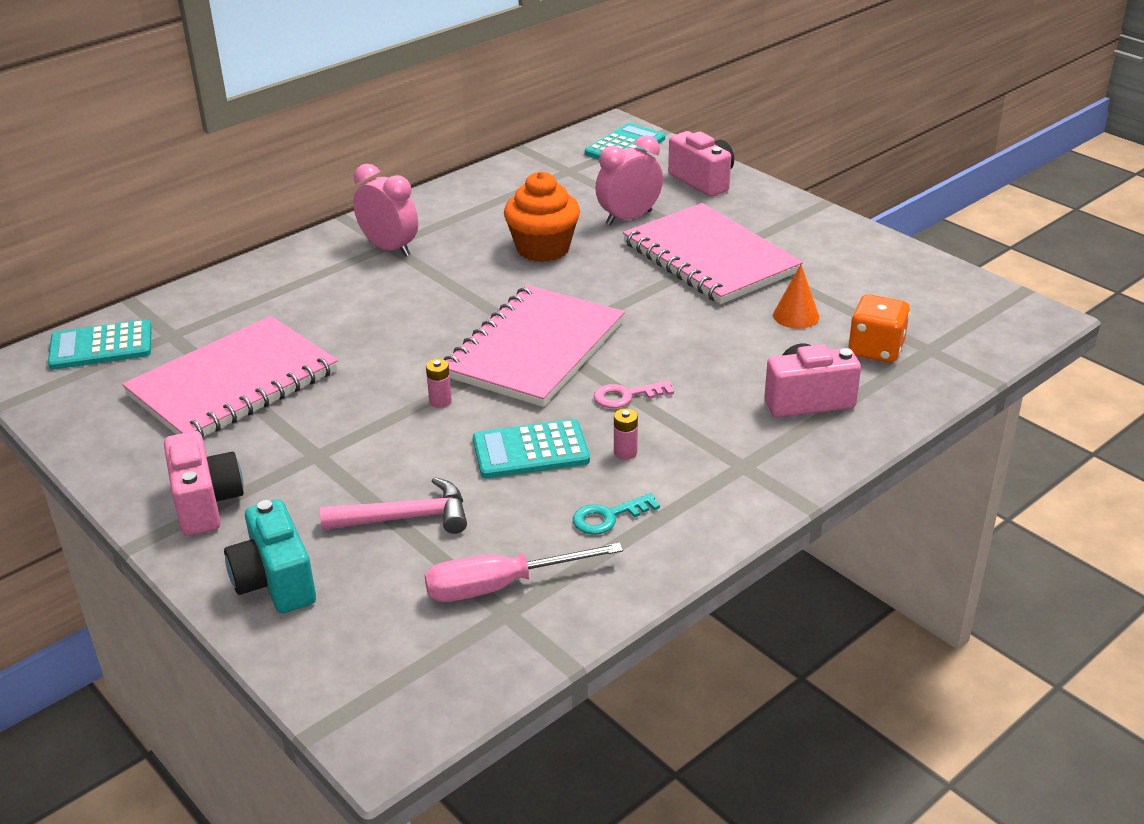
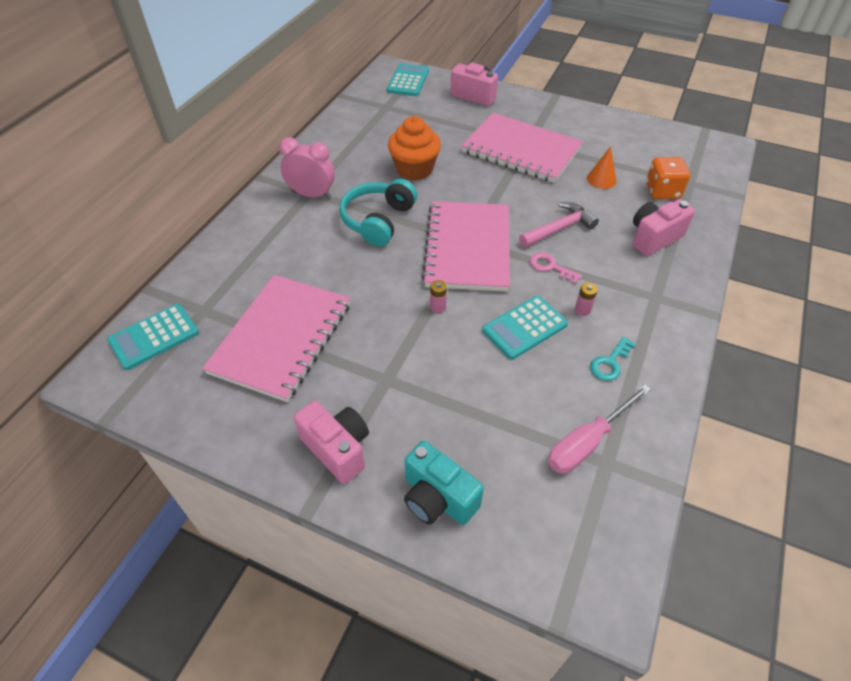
camera: 25 degrees left, 15 degrees up
pink hammer [320,477,467,534] -> pink hammer moved to [519,202,599,247]
pink key [594,381,674,408] -> pink key turned 75 degrees clockwise [530,252,582,284]
pink clock [595,135,663,225] -> none
none -> turquoise headphones [339,179,417,247]

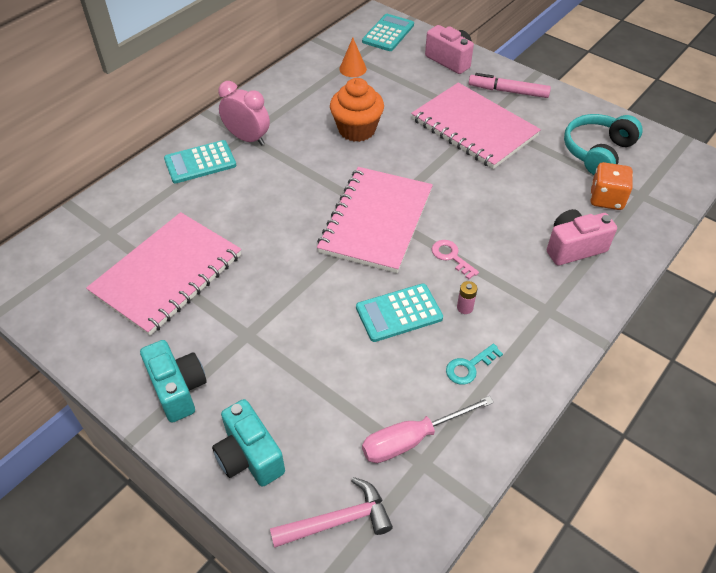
camera: 15 degrees right, 0 degrees up
turquoise calculator [107,304,199,370] -> turquoise calculator moved to [164,140,236,183]
pink camera [294,401,369,484] -> turquoise camera [140,340,207,423]
turquoise headphones [339,179,417,247] -> turquoise headphones moved to [564,114,643,175]
pink battery [430,280,447,313] -> none
pink hammer [519,202,599,247] -> pink hammer moved to [270,477,393,548]
orange cone [587,146,617,189] -> orange cone moved to [339,38,367,77]
none -> pink marker [469,73,551,98]

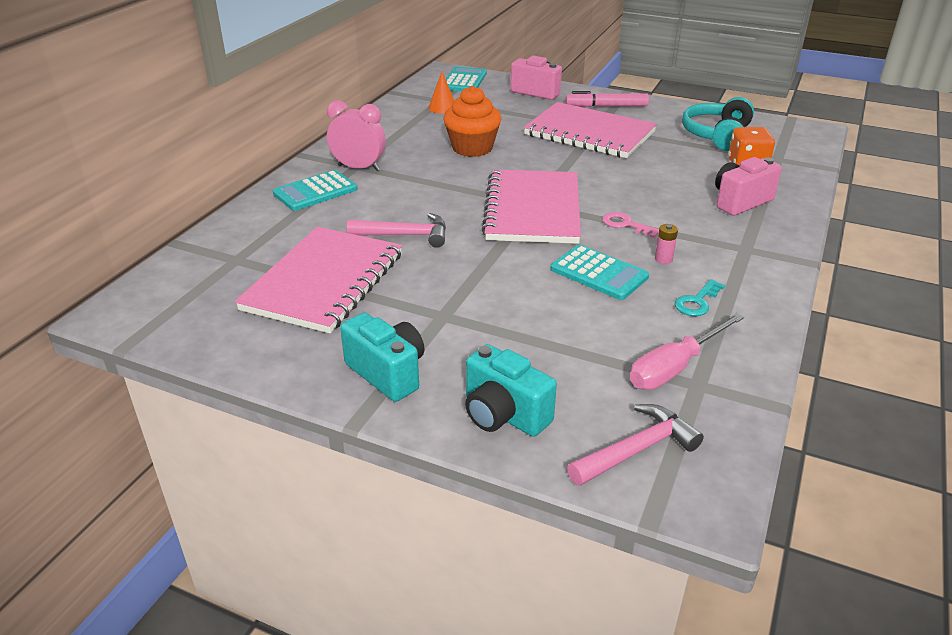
camera: 15 degrees left, 15 degrees down
turquoise calculator [356,283,443,342] -> turquoise calculator turned 105 degrees counterclockwise [550,245,649,300]
none -> pink hammer [347,213,446,248]

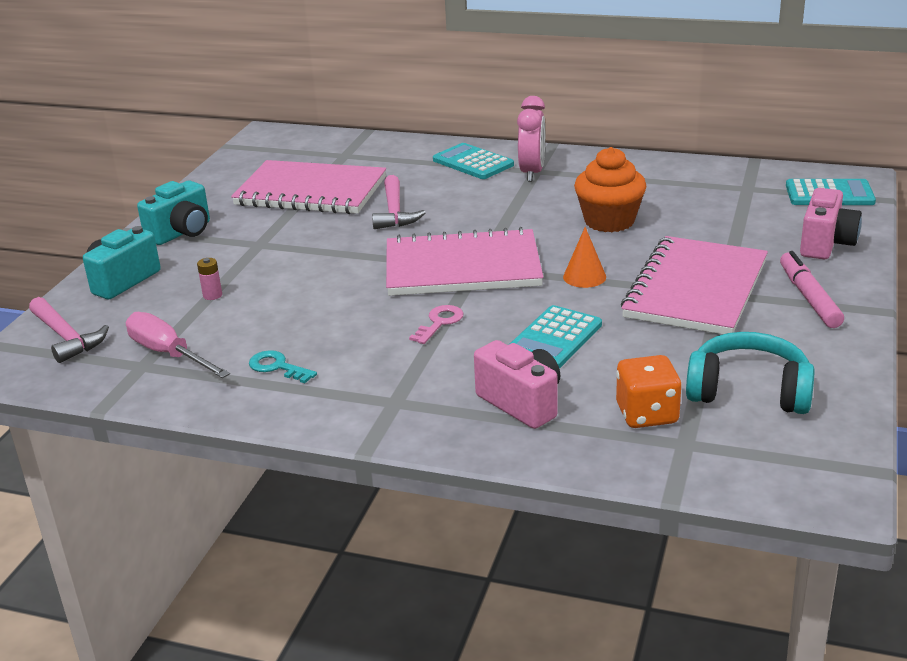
camera: 85 degrees right, 5 degrees down
orange cone [428,71,454,114] -> orange cone moved to [563,227,606,288]
turquoise calculator [550,245,649,300] -> turquoise calculator moved to [510,305,602,369]
pink battery [655,224,678,264] -> pink battery moved to [197,258,222,300]

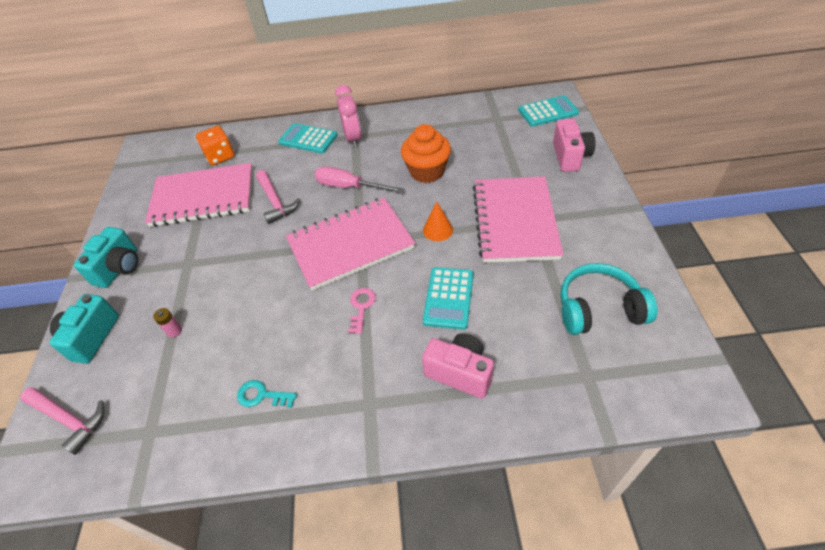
camera: 20 degrees left, 20 degrees up
pink screwdriver [126,312,230,378] -> pink screwdriver moved to [315,166,404,193]
orange dice [616,355,682,428] -> orange dice moved to [196,126,235,165]
pink marker [780,251,844,328] -> none

